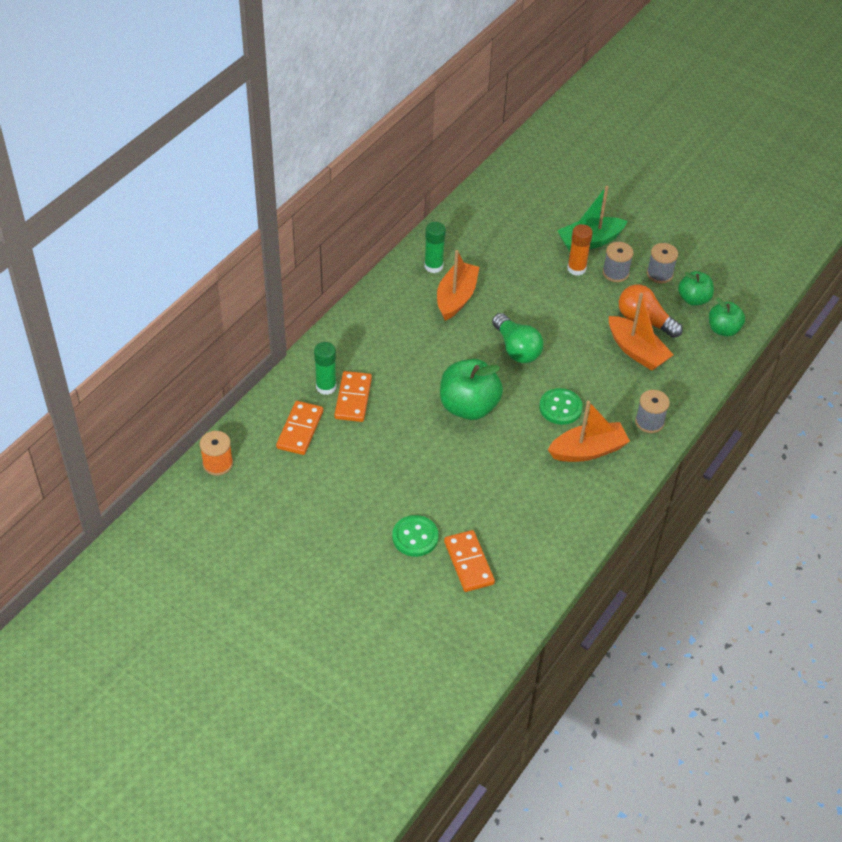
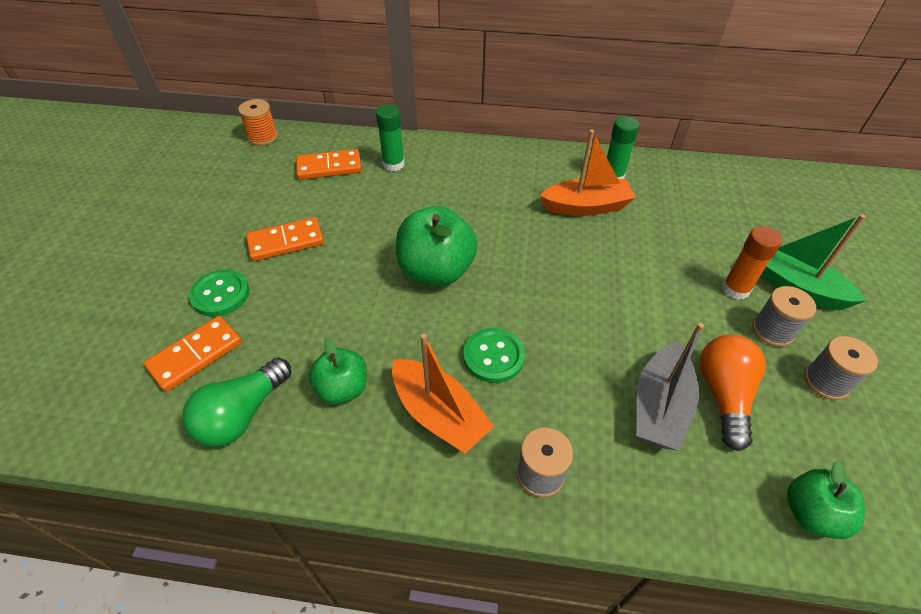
camera: 65 degrees right, 0 degrees up
orange domino [334,371,372,422] -> orange domino moved to [246,217,324,261]
green light bulb [492,313,543,363] -> green light bulb moved to [182,358,291,447]
orange boat [609,293,673,371] -> grey boat [636,323,704,451]
green apple [678,271,714,306] -> green apple moved to [308,338,367,404]

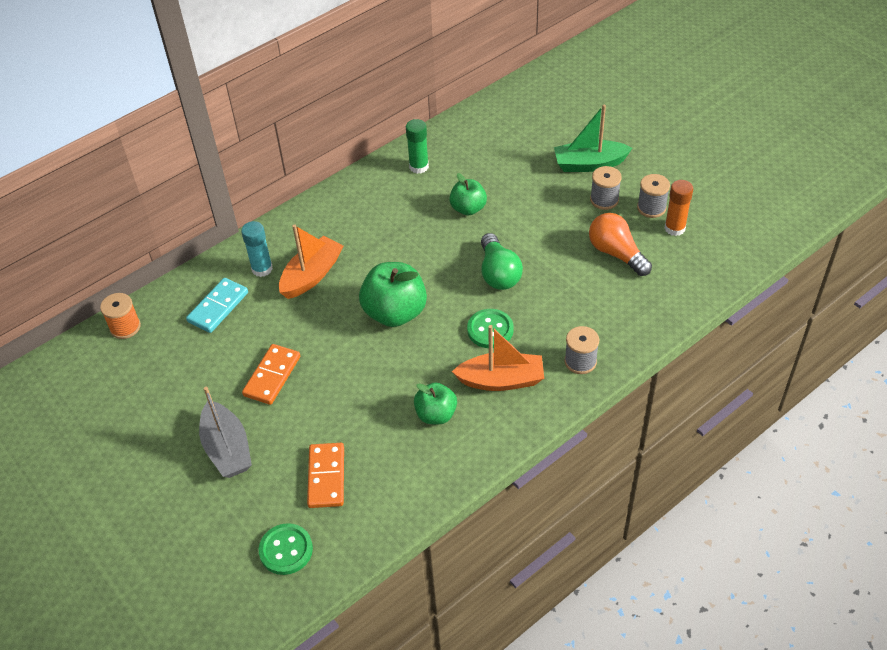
camera: 45 degrees left, 0 degrees up
green light bulb [182,358,291,447] -> green light bulb moved to [481,233,523,290]
green button [189,269,249,317] -> green button moved to [259,523,313,575]
orange domino [296,149,362,180] -> turquoise domino [186,278,248,333]
green glue stick [376,105,404,171] -> turquoise glue stick [241,221,273,277]
orange boat [540,130,636,216] -> orange boat moved to [279,224,343,299]
grey boat [636,323,704,451] -> grey boat moved to [199,387,252,478]
orange glue stick [722,226,782,300] -> orange glue stick moved to [664,180,693,236]
green apple [787,460,865,539] -> green apple moved to [449,173,487,215]

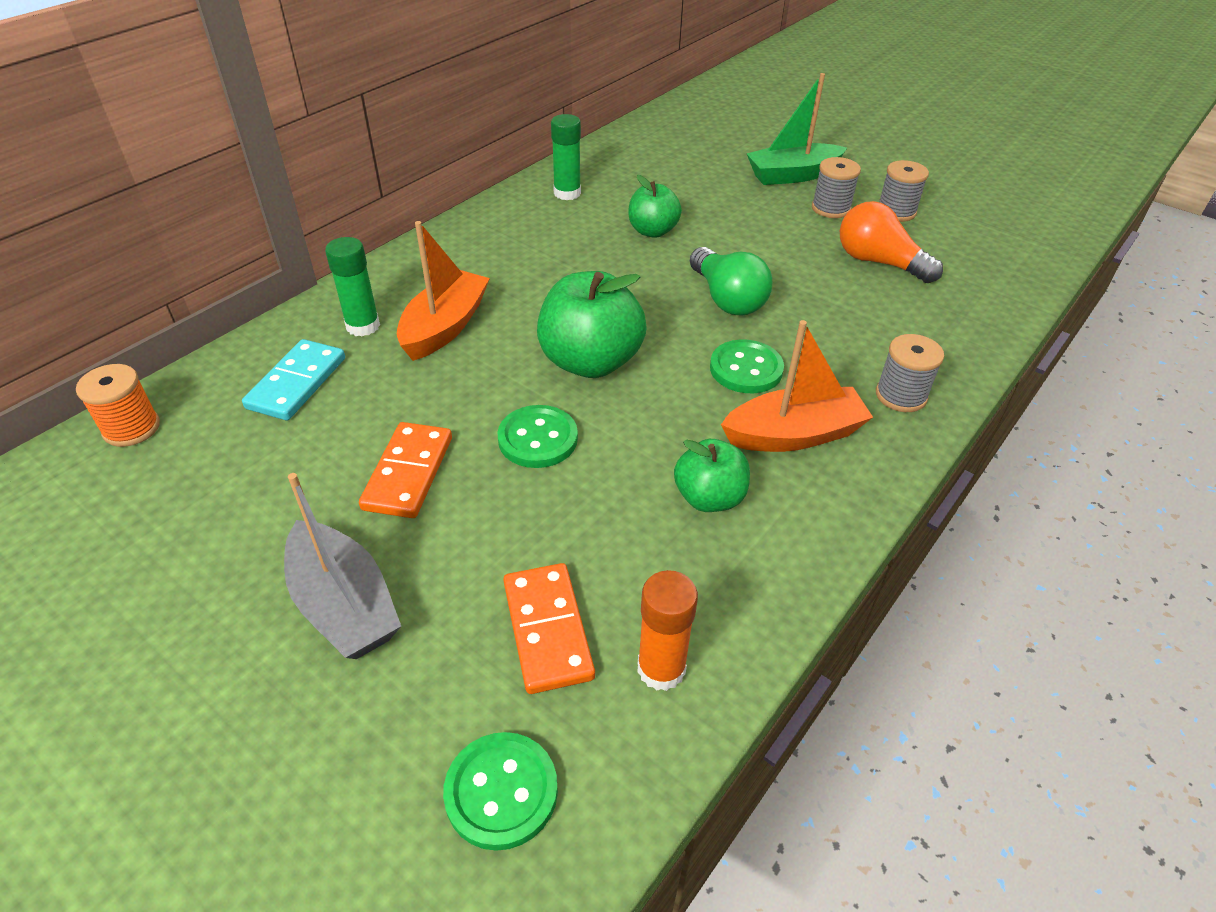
camera: 15 degrees left, 5 degrees down
turquoise glue stick [241,221,273,277] -> green glue stick [325,237,380,336]
orange glue stick [664,180,693,236] -> orange glue stick moved to [637,570,698,691]
none -> green button [497,405,578,468]

